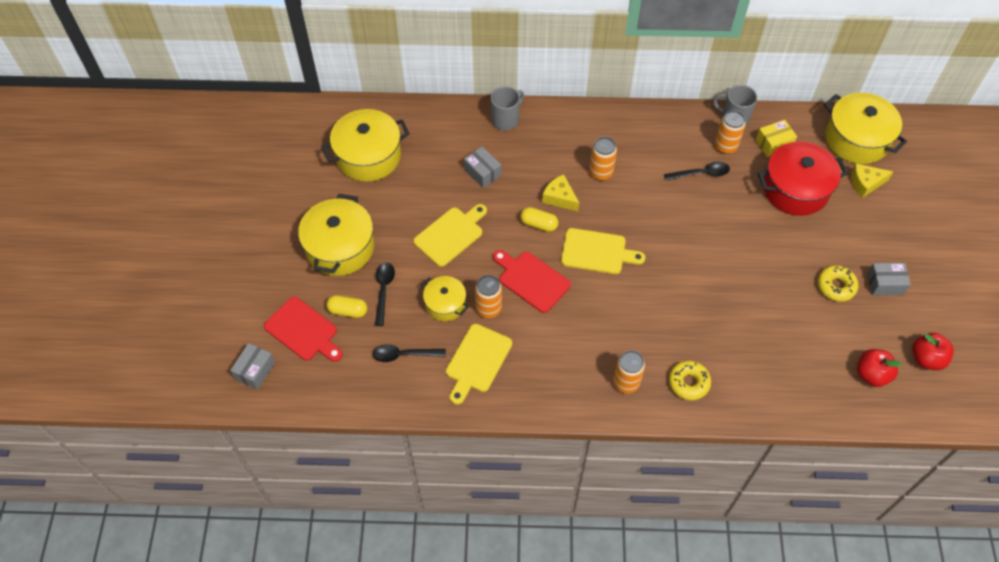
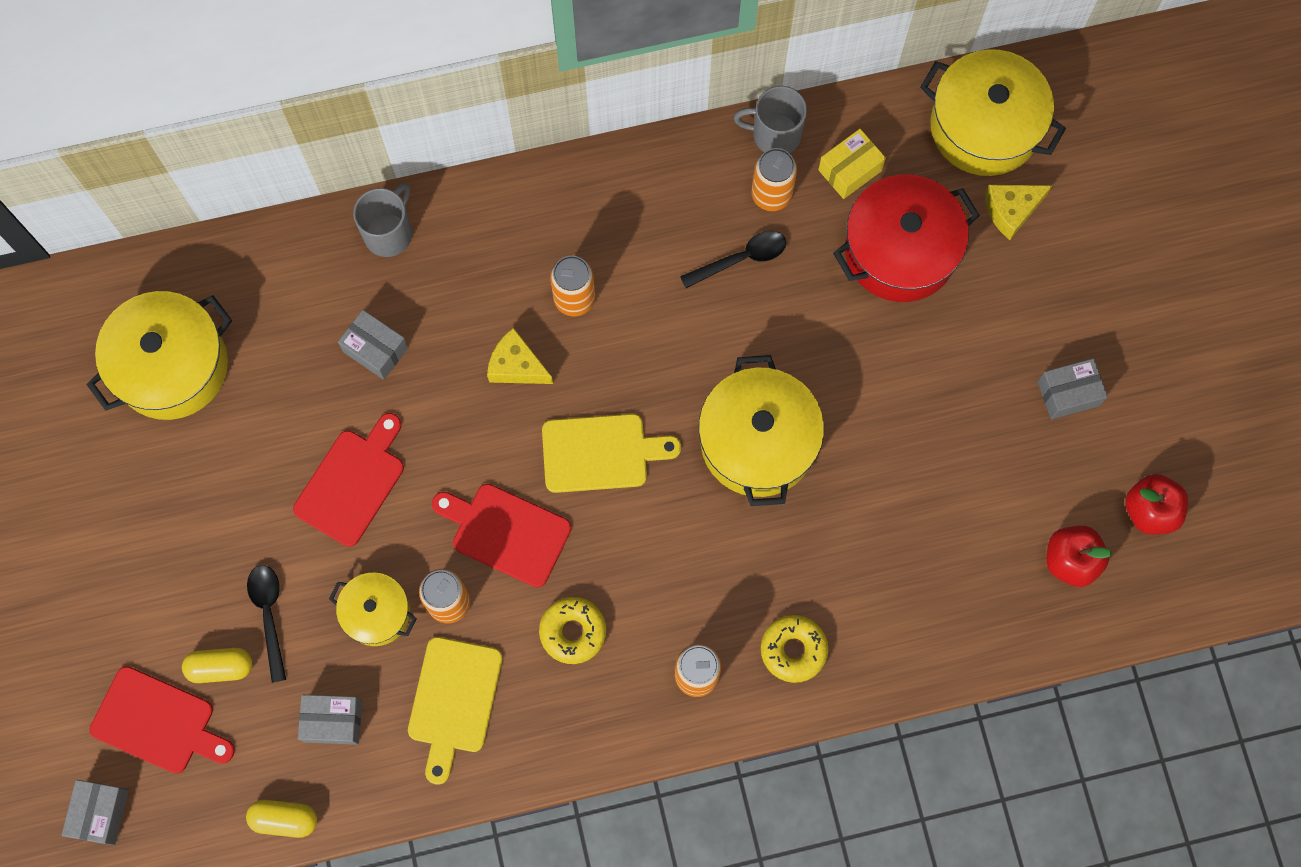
camera: 15 degrees left, 15 degrees up
yellow pot [298,194,374,276] -> yellow pot moved to [698,355,824,506]
black spoon [372,344,446,362] -> grey box [298,695,362,745]
yellow cutting board [413,204,487,267] -> red cutting board [293,413,404,547]
yellow capsule [520,207,558,232] -> yellow capsule moved to [246,800,317,838]
yellow donut [817,265,859,302] -> yellow donut moved to [539,597,606,664]

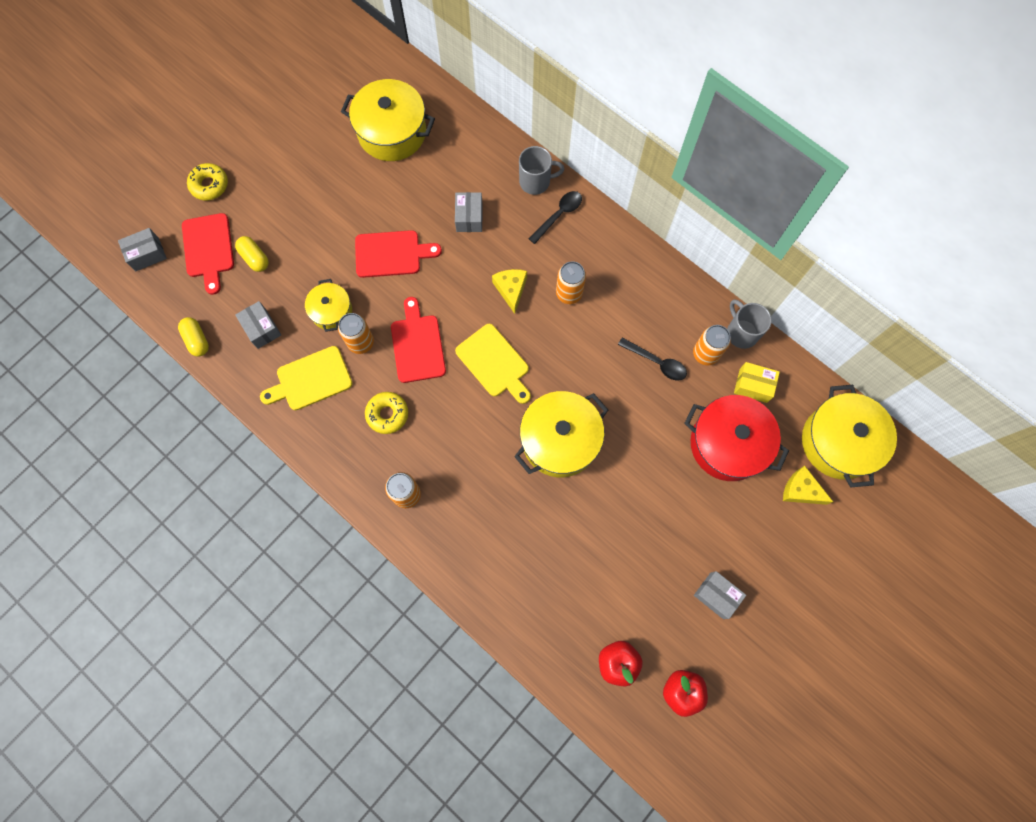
camera: 55 degrees right, 0 degrees up
black spoon [247,565,286,683] -> black spoon moved to [529,191,582,244]
yellow donut [761,615,828,683] -> yellow donut moved to [187,163,228,200]

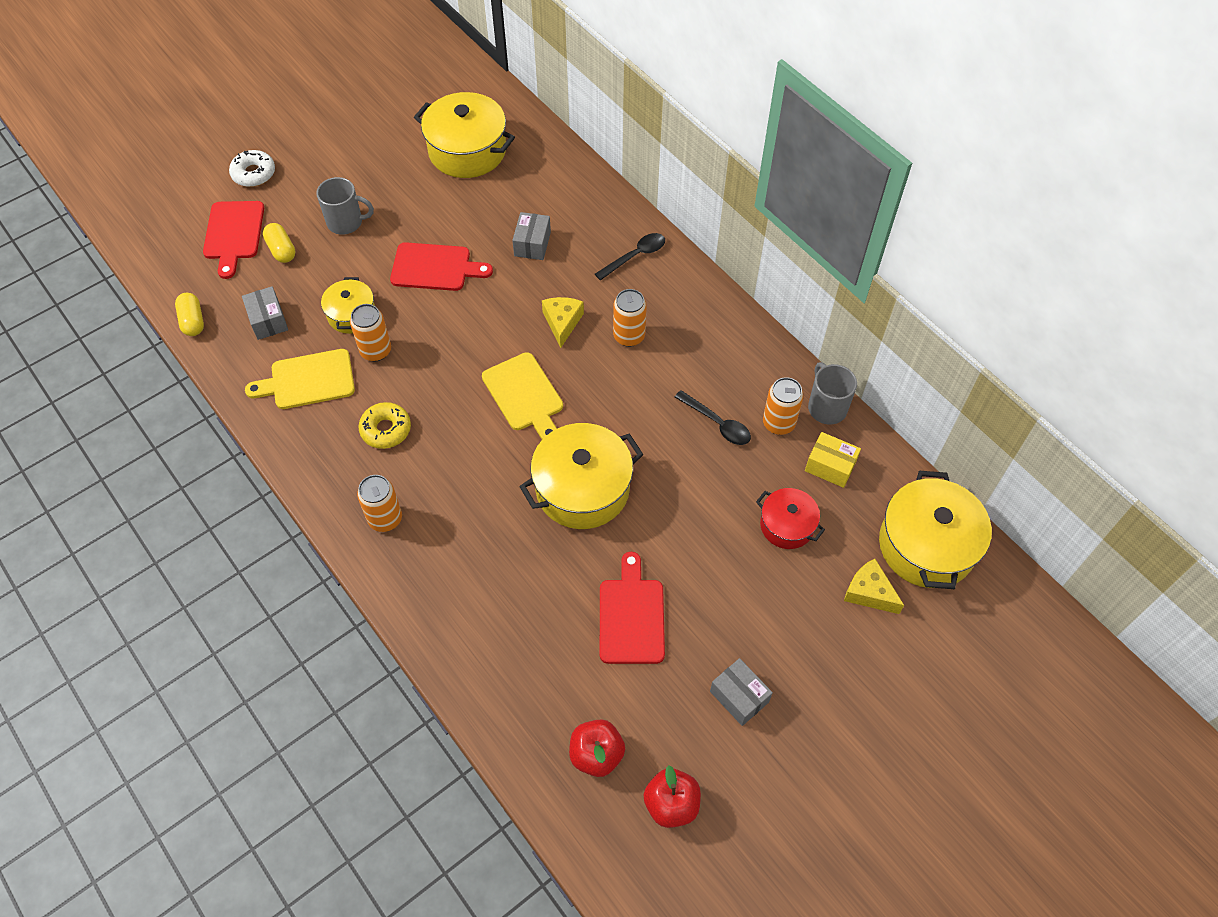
camera: 10 degrees right, 15 degrees down
grey box [118,228,167,271] -> none
yellow donut [187,163,228,200] -> white donut [229,150,275,187]
red cutting board [391,297,446,383] -> red cutting board moved to [600,552,665,664]
grey mug [519,146,564,195] -> grey mug moved to [316,177,374,235]
red pot [684,395,789,481] -> red pot [756,488,825,549], size x0.57

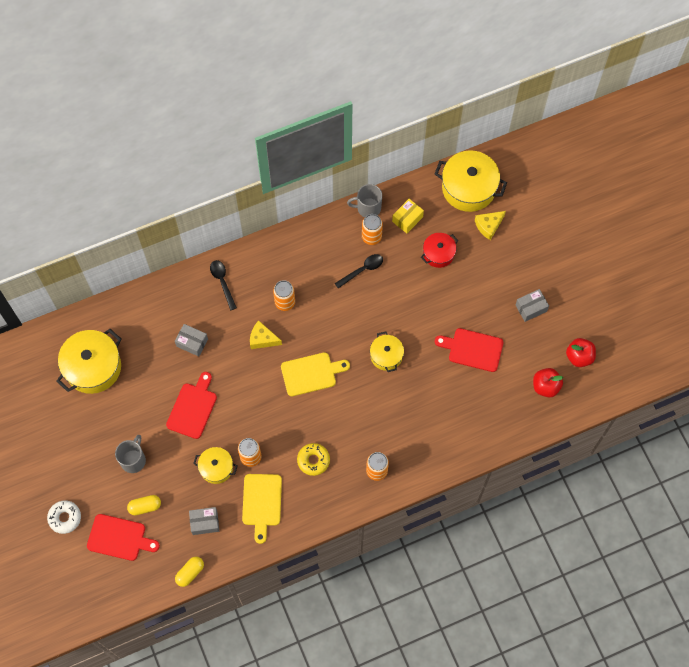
camera: 75 degrees left, 10 degrees up
yellow capsule [175,293,204,336] -> yellow capsule turned 45 degrees counterclockwise [175,557,204,587]
yellow pot [519,423,644,529] -> yellow pot [370,331,404,372], size x0.57

